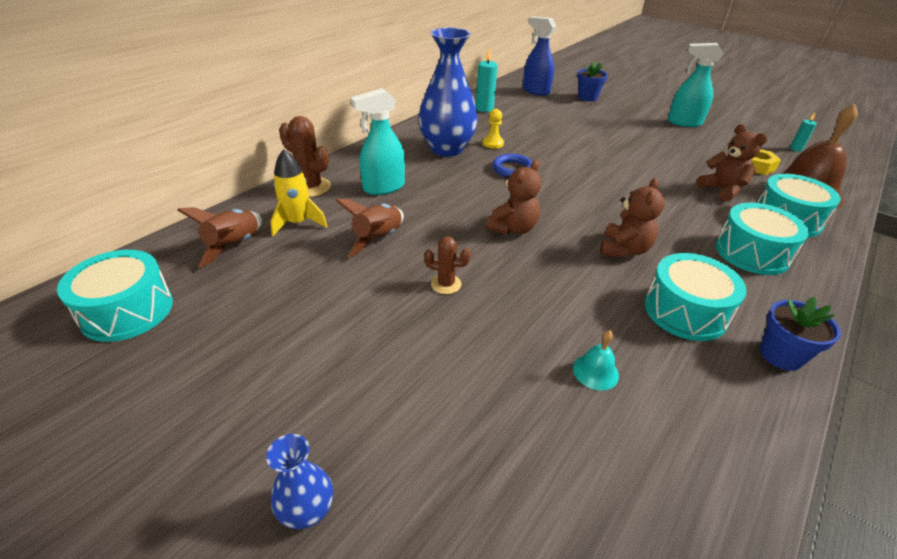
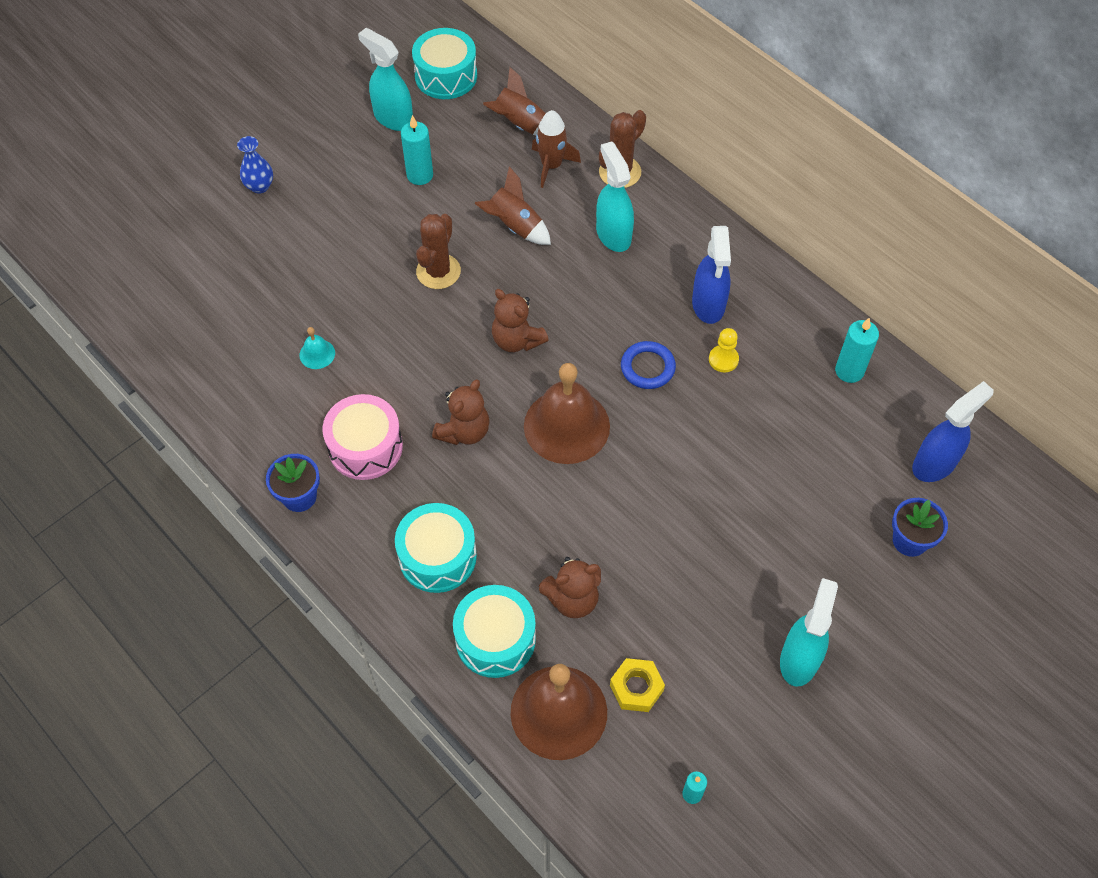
camera: 100 degrees right, 20 degrees up
yellow rocket [270,149,327,236] -> brown rocket [532,110,581,188]
blue vase [418,27,478,156] -> blue spray bottle [692,226,731,324]
brown cactus [424,236,471,294] -> brown cactus [416,214,461,289], size x1.61
brown teddy bear [600,178,665,258] -> brown teddy bear turned 90 degrees counterclockwise [432,379,490,445]
turquoise drum [644,253,747,341] -> pink drum [323,394,403,480]
none -> turquoise spray bottle [358,28,413,131]
none -> turquoise candle [401,115,433,185]
none -> brown bell [524,363,610,464]

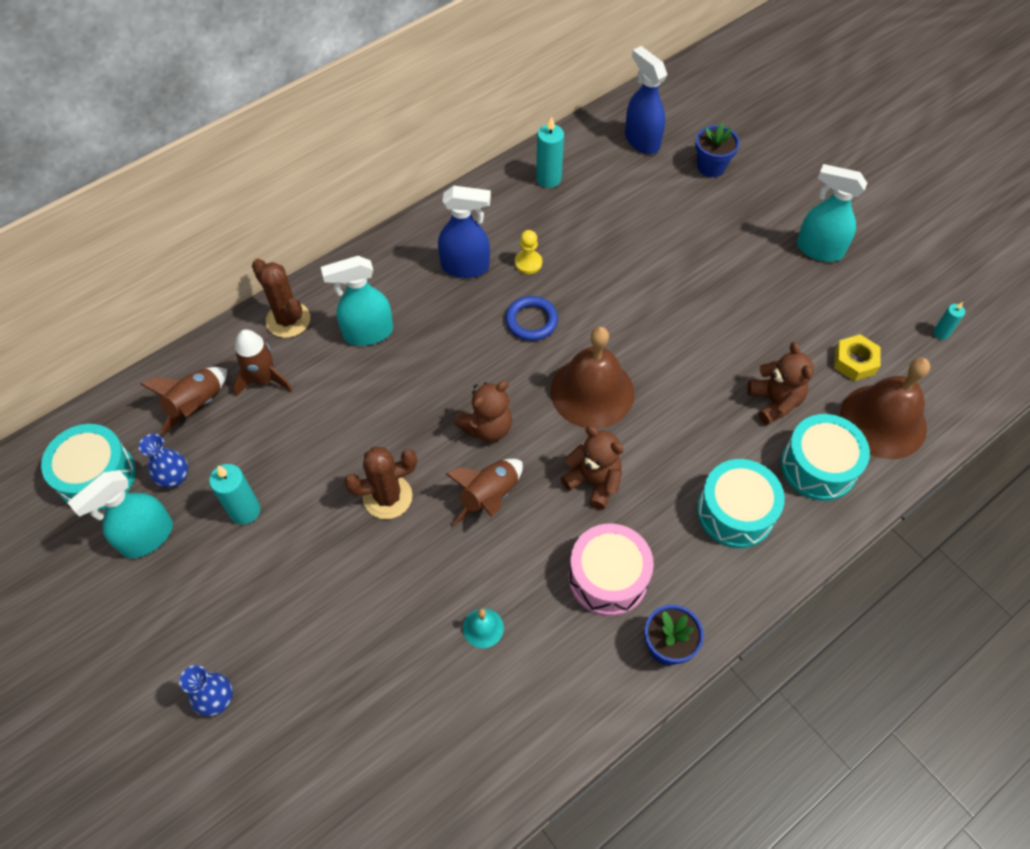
camera: 85 degrees left, 0 degrees up
brown cactus [416,214,461,289] -> brown cactus turned 45 degrees counterclockwise [344,447,417,519]
brown rocket [474,166,551,245] -> brown rocket moved to [446,459,523,526]
none -> blue vase [139,434,188,488]

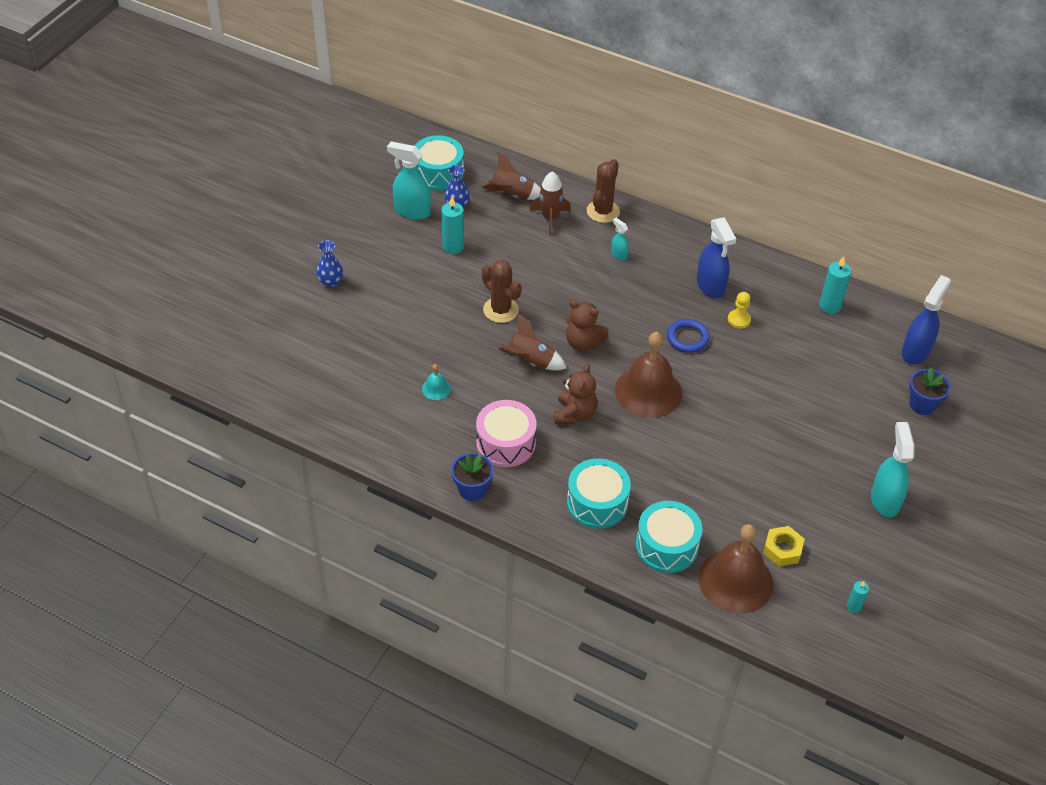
camera: 65 degrees right, 10 degrees down
turquoise spray bottle [321,256,393,346] -> turquoise spray bottle [611,218,629,260], size x0.51
brown teddy bear [747,342,814,425] -> none

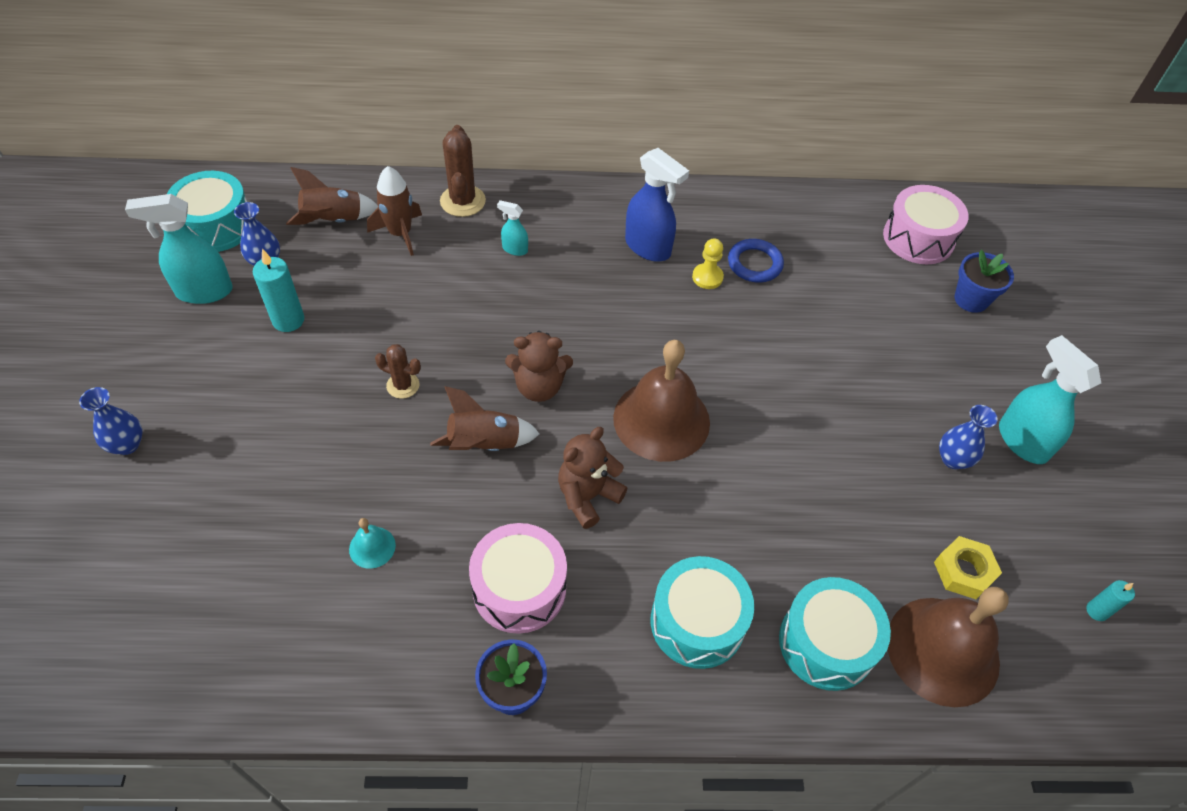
camera: 30 degrees left, 5 degrees up
brown cactus [482,260,522,323] -> brown cactus [375,344,421,399], size x0.62
brown teddy bear [554,364,597,424] -> brown teddy bear turned 120 degrees counterclockwise [558,427,627,529]
blue ring [667,319,710,353] -> blue ring moved to [728,239,784,283]
turquoise candle [819,256,851,314] -> none
blue spray bottle [902,275,951,364] -> pink drum [883,185,969,264]
none -> blue vase [939,405,998,469]

